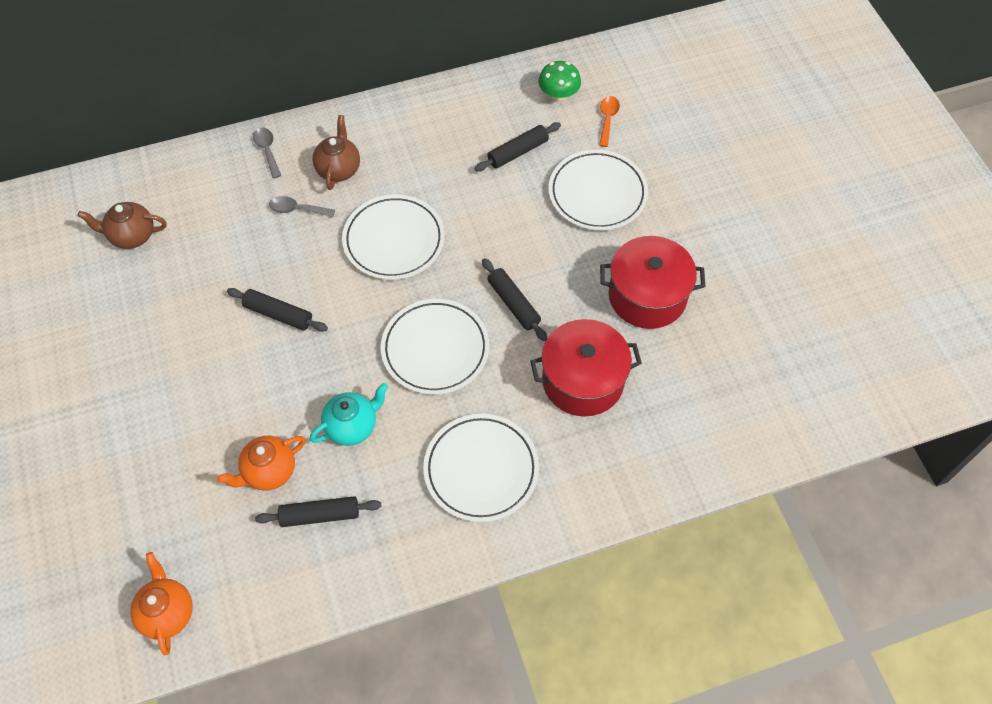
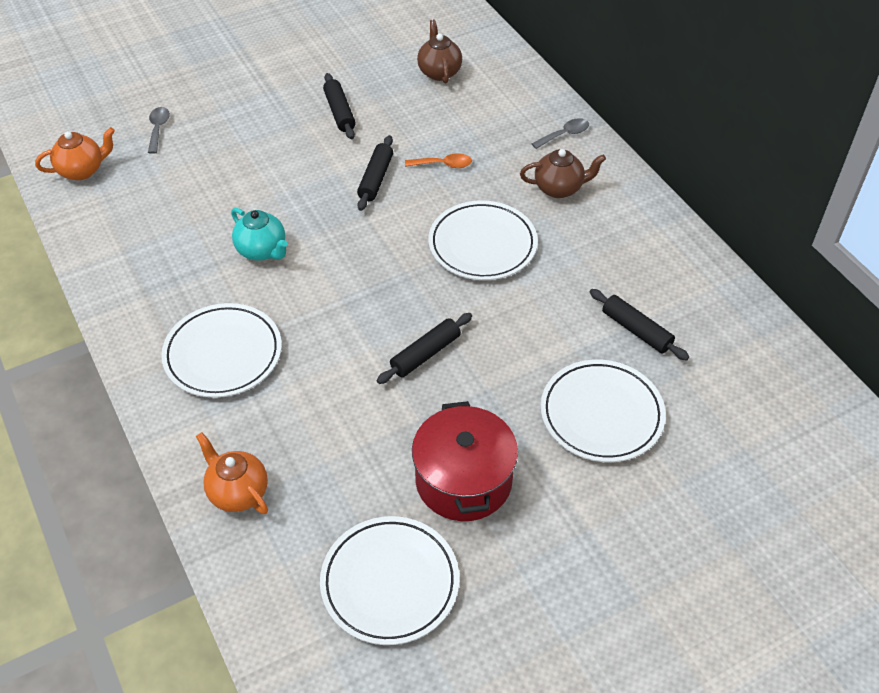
camera: 80 degrees right, 10 degrees down
orange teapot [217,436,306,491] -> orange teapot moved to [196,432,268,514]
black rolling pin [255,496,381,527] -> black rolling pin moved to [323,73,356,139]
grey spoon [269,196,335,217] -> grey spoon moved to [148,107,170,154]
white plate [381,299,489,395] -> white plate moved to [320,516,459,645]
red pot [530,319,642,416] -> none
green mushroom [538,61,581,101] -> none
orange spoon [599,96,620,147] -> orange spoon moved to [405,153,472,168]

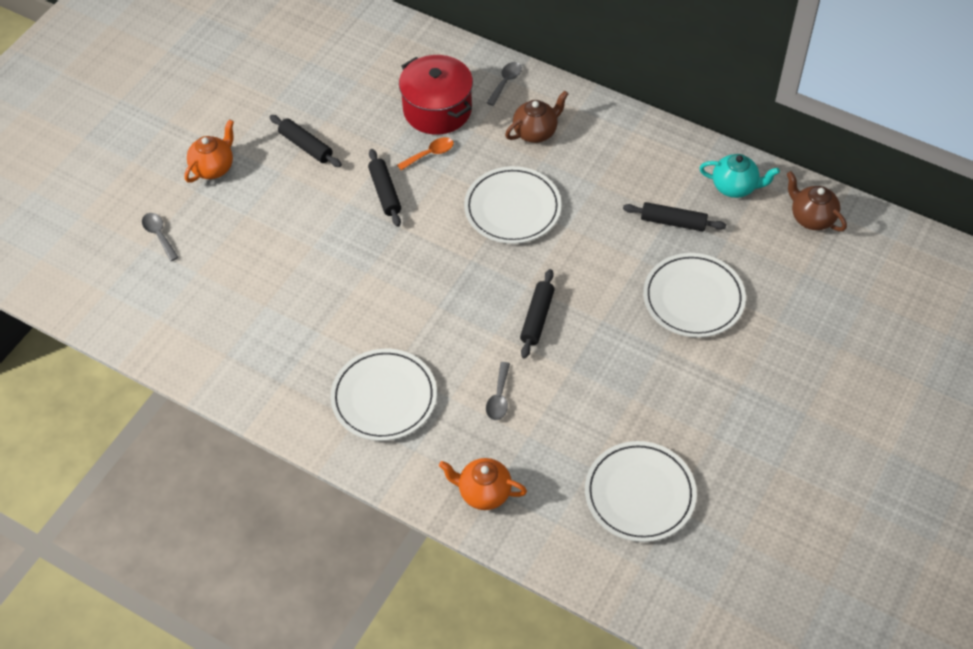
camera: 30 degrees left, 5 degrees up
orange teapot [35,127,115,180] -> orange teapot moved to [184,120,234,183]
turquoise teapot [231,208,288,261] -> turquoise teapot moved to [700,154,780,198]
red pot [412,401,518,521] -> red pot moved to [399,55,473,135]
brown teapot [417,19,462,83] -> brown teapot moved to [787,171,847,231]
none -> grey spoon [486,362,510,420]

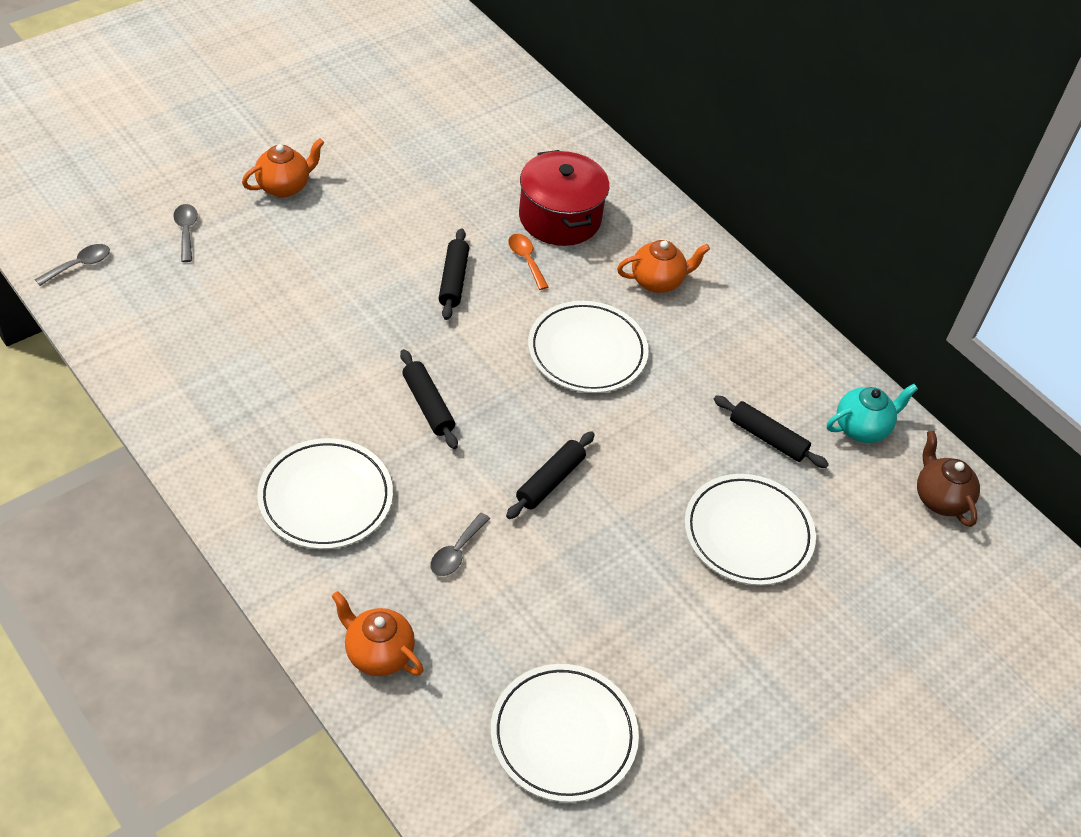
camera: 15 degrees right, 5 degrees down
black rolling pin [270,115,342,167] -> black rolling pin moved to [400,349,458,449]
orange spoon [397,137,454,170] -> orange spoon turned 105 degrees counterclockwise [508,234,548,290]
grey spoon [487,62,522,106] -> grey spoon moved to [35,244,110,286]
brown teapot [505,91,568,143] -> orange teapot [617,240,710,293]
turquoise teapot [700,154,780,198] -> turquoise teapot turned 60 degrees counterclockwise [827,384,918,443]

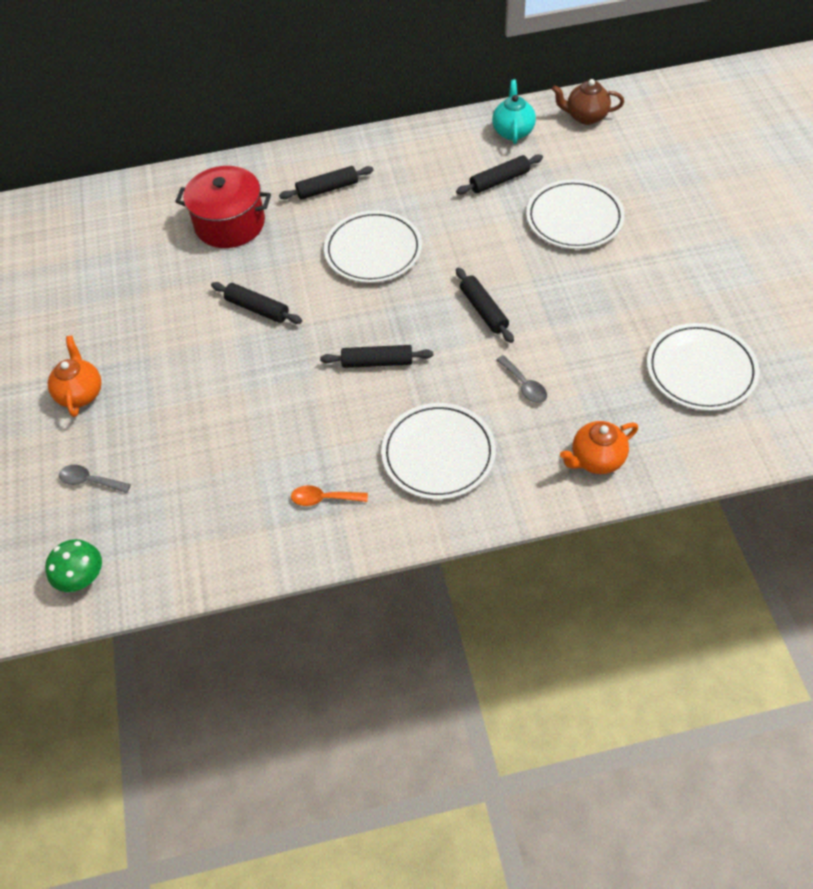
camera: 55 degrees left, 5 degrees up
grey spoon [35,244,110,286] -> green mushroom [45,539,102,592]
orange spoon [508,234,548,290] -> orange spoon moved to [291,485,368,506]
orange teapot [617,240,710,293] -> black rolling pin [279,166,374,200]

